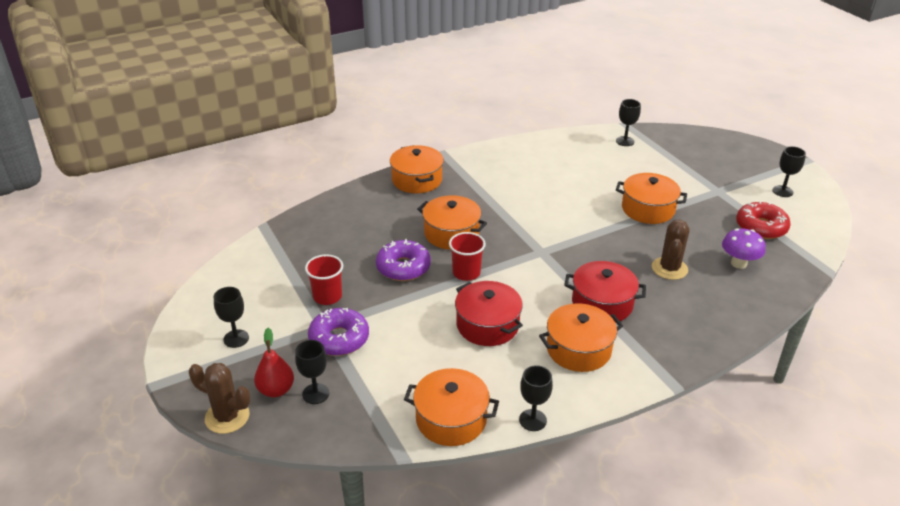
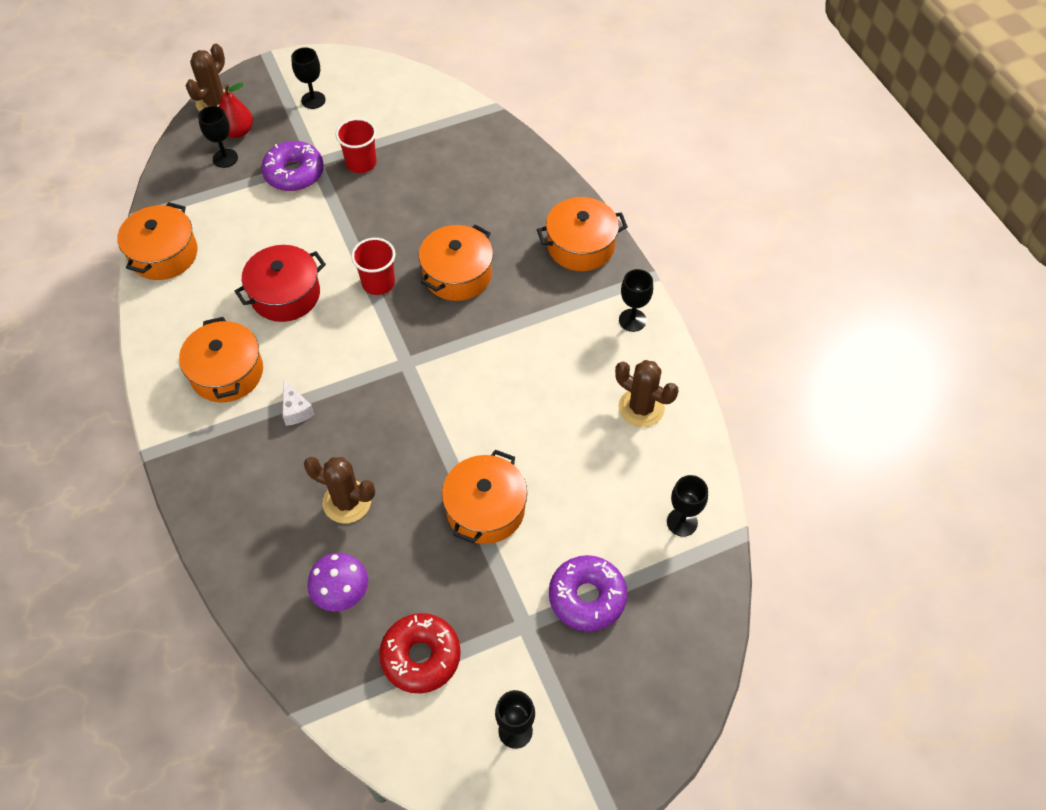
camera: 95 degrees right, 20 degrees up
purple donut [376,239,431,281] -> purple donut moved to [549,555,627,631]
black goblet [519,365,553,431] -> black goblet moved to [619,269,653,332]
red pot [564,261,646,323] -> white cheese [283,380,315,426]
none -> brown cactus [615,360,678,427]

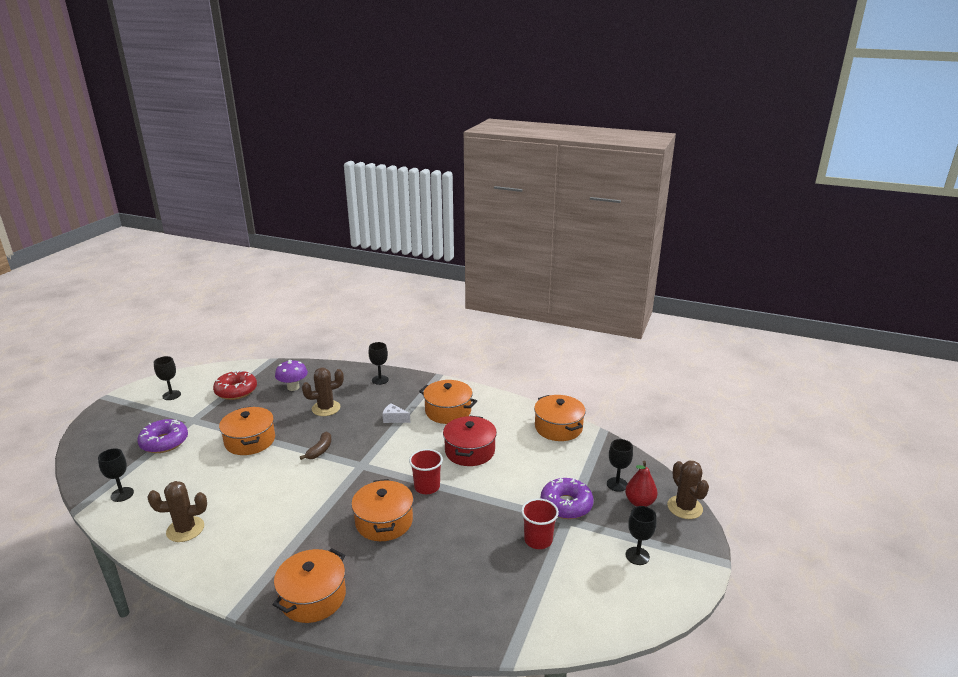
camera: 135 degrees right, 30 degrees down
black goblet [619,269,653,332] -> black goblet moved to [368,342,389,385]
none -> brown banana [300,432,332,460]

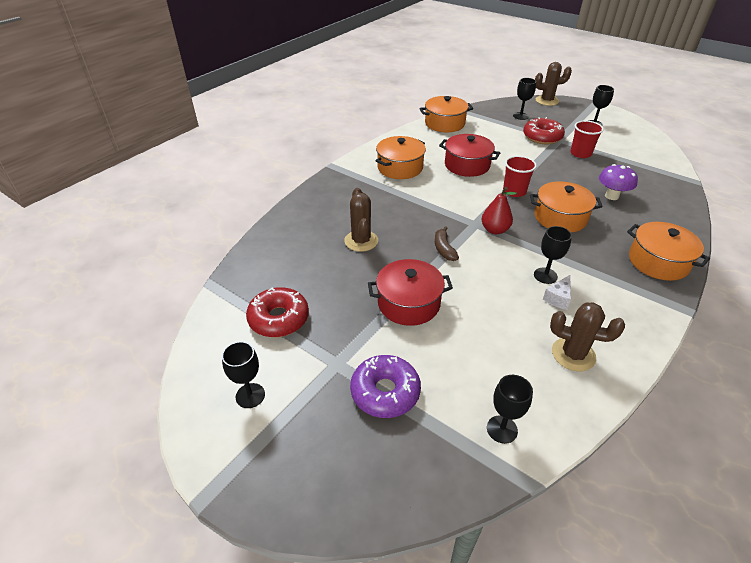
camera: 75 degrees left, 15 degrees up
brown cactus [147,481,207,542] -> brown cactus turned 75 degrees counterclockwise [550,302,625,371]
orange pot [219,407,275,455] -> red pot [368,259,453,326]
purple mushroom [275,360,308,391] -> purple mushroom moved to [599,164,638,200]
brown banana [300,432,332,460] -> brown banana turned 135 degrees counterclockwise [435,226,459,261]
black goblet [368,342,389,385] -> black goblet moved to [534,226,572,284]
white cheese [382,404,410,423] -> white cheese moved to [543,275,571,310]
purple donut [540,477,594,519] -> red donut [523,117,565,144]
red pear [625,461,658,507] -> red pear moved to [482,187,517,234]

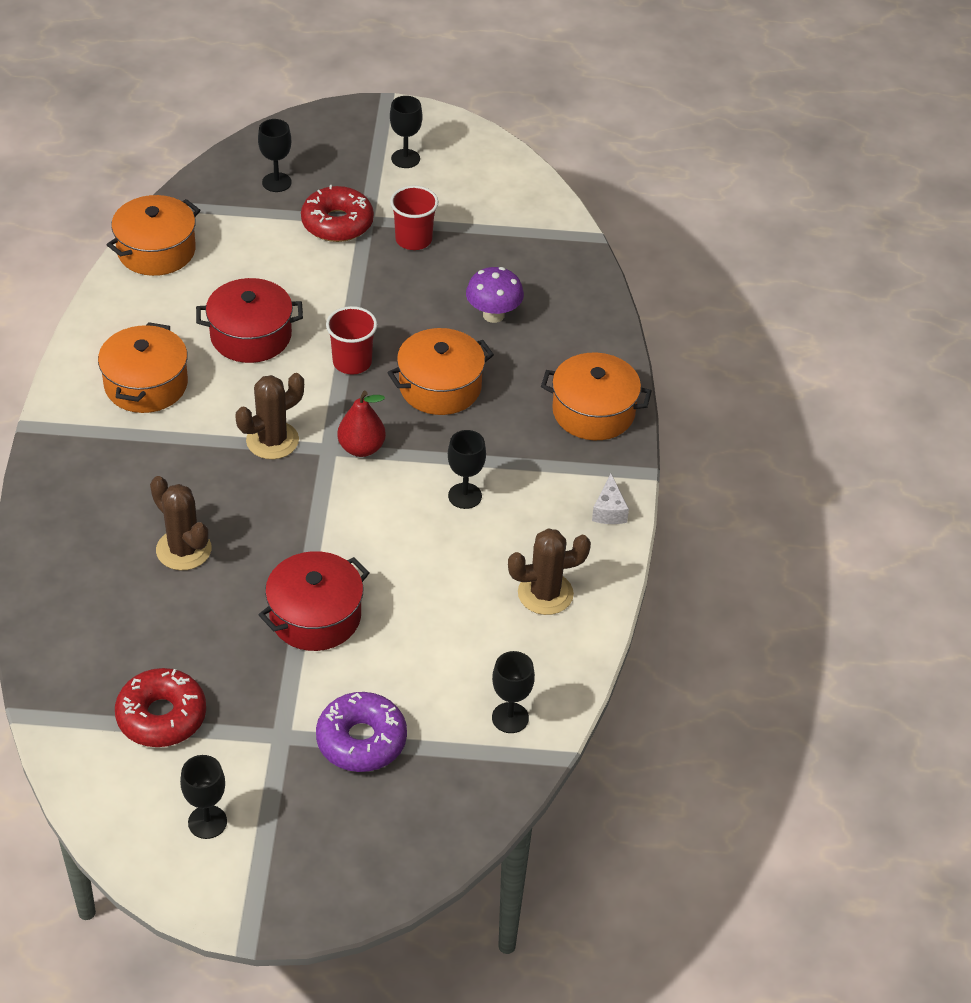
camera: 35 degrees left, 5 degrees up
brown banana [435,226,459,261] -> none
brown cactus [535,62,572,106] -> brown cactus moved to [235,373,304,459]
white cheese [543,275,571,310] -> white cheese moved to [592,473,629,524]

